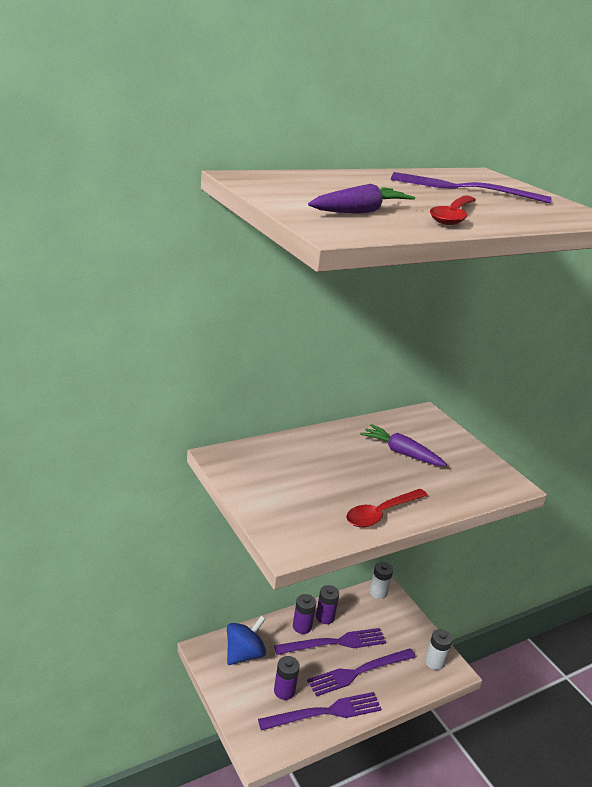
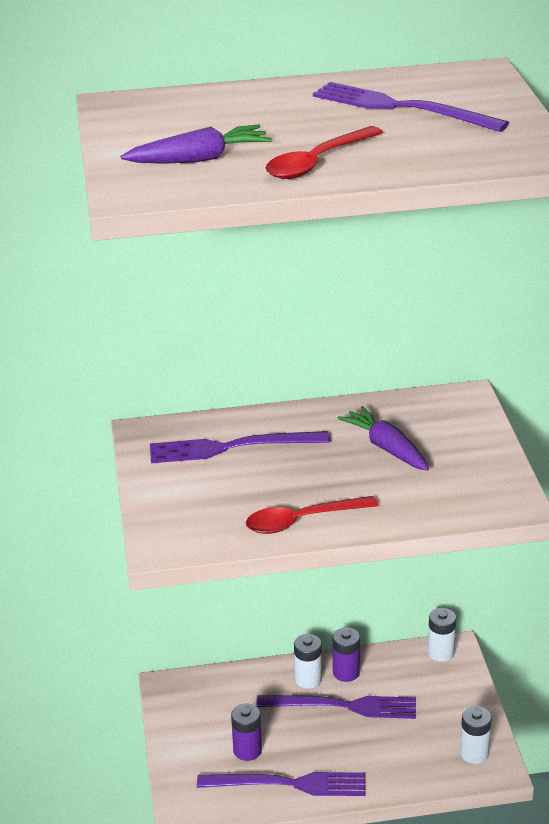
camera: 25 degrees right, 5 degrees up
blue spinning top [227,616,266,665] -> none
purple battery [293,594,316,634] -> white battery [294,634,322,689]
purple fork [307,648,416,697] -> purple fork moved to [150,431,330,463]

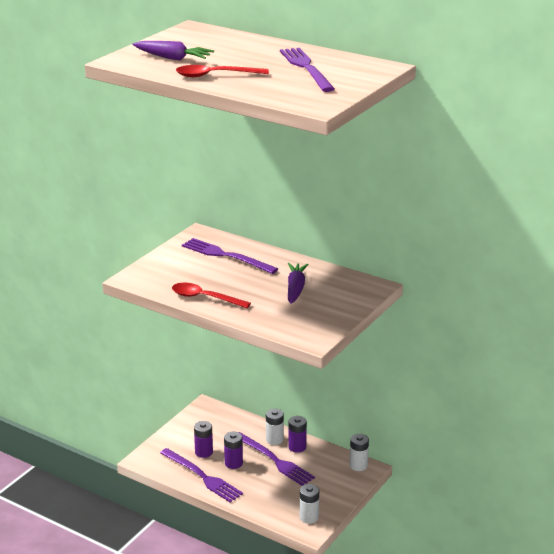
camera: 40 degrees right, 5 degrees down
none -> purple battery [224,432,243,469]

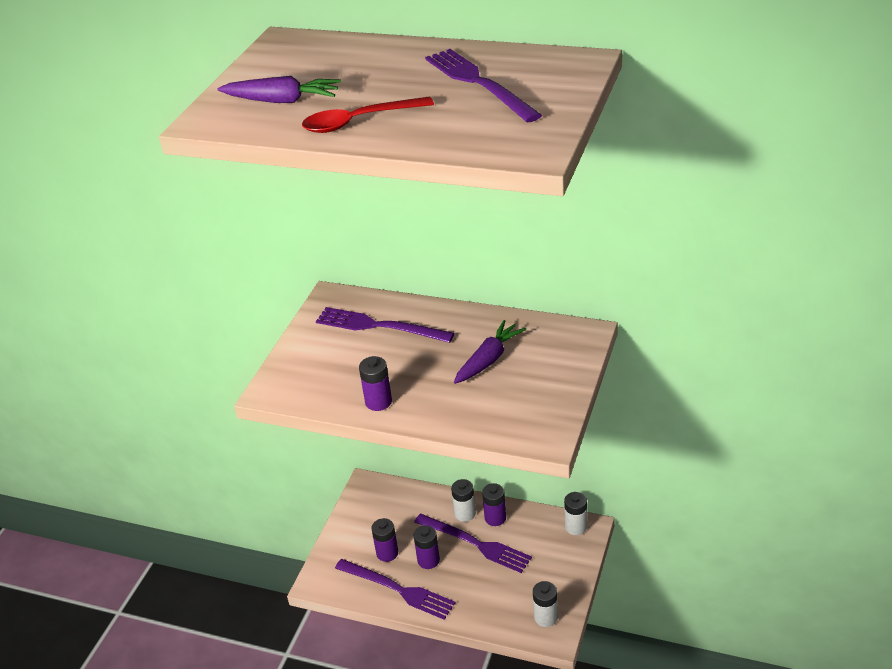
camera: 10 degrees left, 10 degrees up
red spoon [172,283,251,308] -> purple battery [359,356,392,411]
purple carrot [288,263,309,304] -> purple carrot turned 45 degrees clockwise [454,320,526,384]

